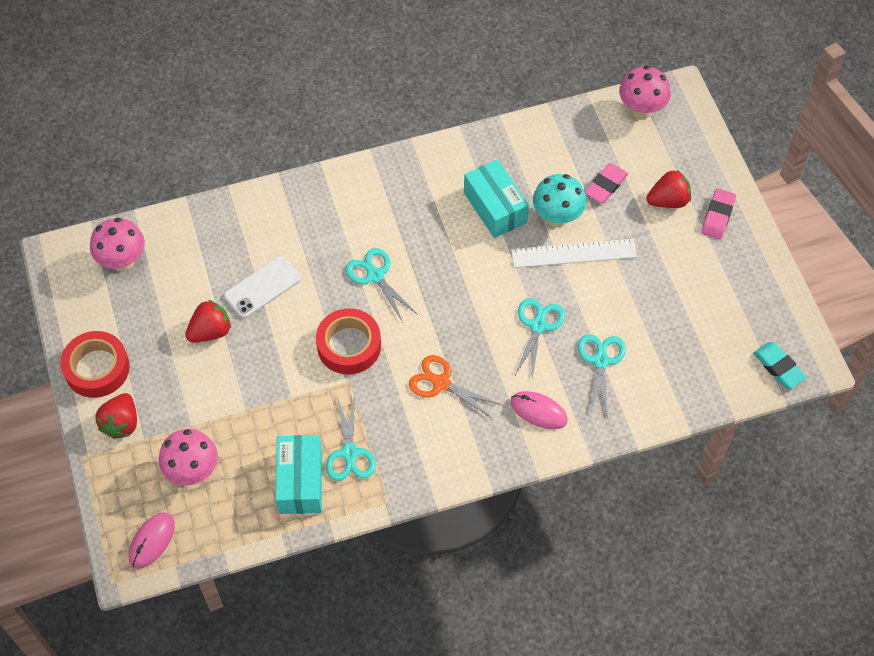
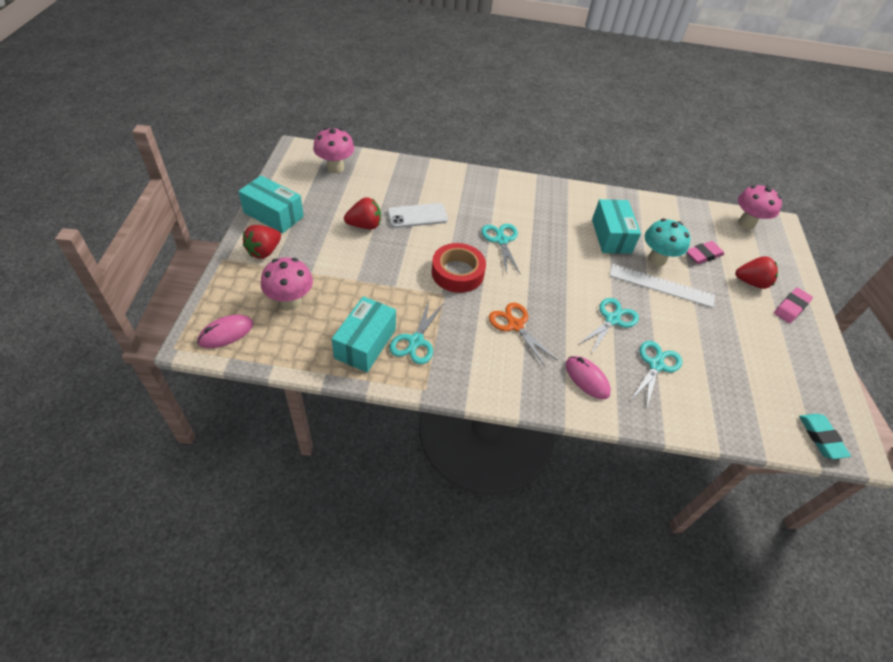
camera: 20 degrees right, 10 degrees down
red tape [60,331,130,398] -> turquoise box [238,175,304,233]

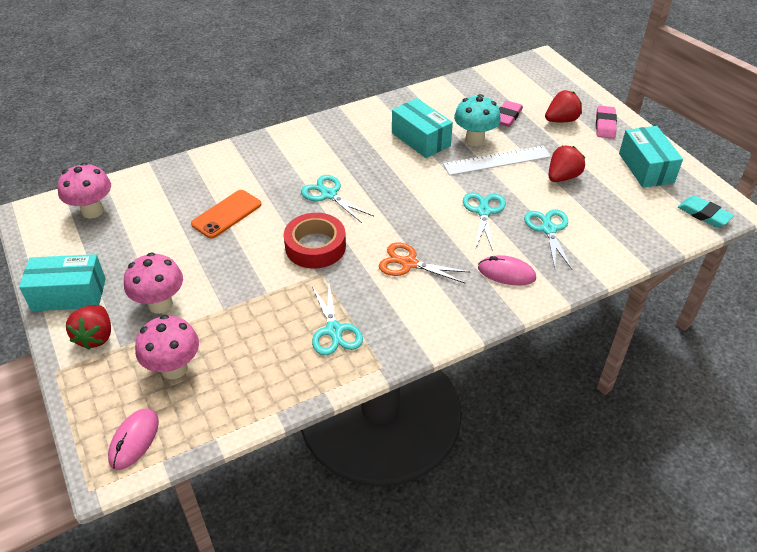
camera: 30 degrees left, 5 degrees down
turquoise box [332,296,396,372] -> turquoise box moved to [619,126,683,188]
red strawberry [344,197,381,229] -> red strawberry moved to [549,146,585,182]
white phone [387,203,448,228] -> orange phone [191,190,261,239]
pink mushroom [738,185,782,229] -> pink mushroom moved to [124,252,183,314]

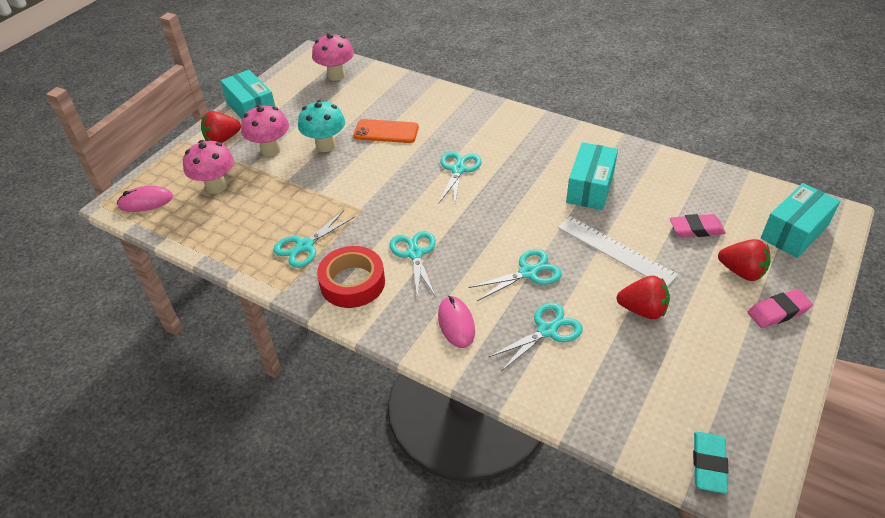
camera: 60 degrees right, 0 degrees up
red tape [284,213,346,268] -> red tape moved to [317,246,385,308]
orange scissors [379,243,471,284] -> turquoise scissors [389,231,436,299]
turquoise mushroom [454,94,501,146] -> turquoise mushroom moved to [298,100,345,152]
turquoise box [619,126,683,188] -> turquoise box moved to [761,183,840,258]

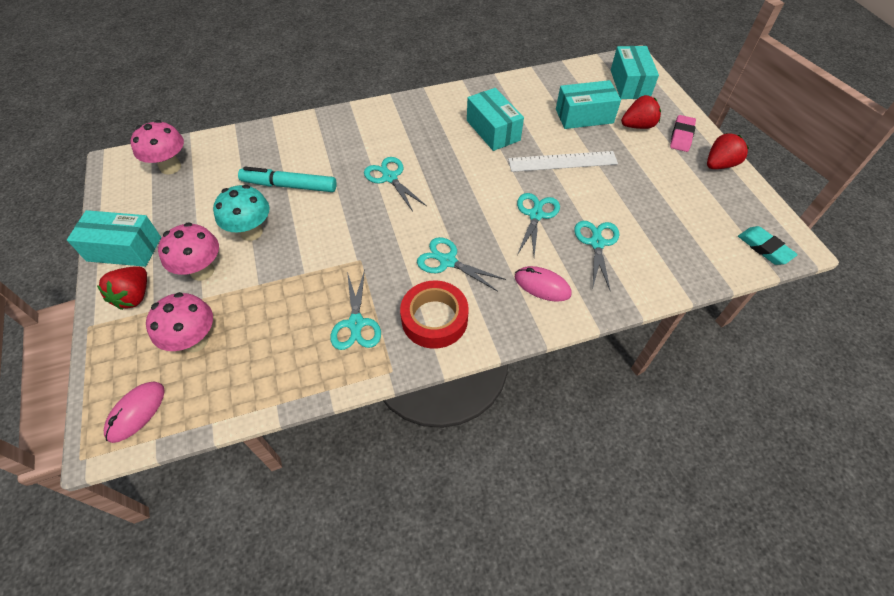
camera: 50 degrees left, 10 degrees up
orange phone [353,119,419,143] -> turquoise marker [238,167,337,192]
red strawberry [616,276,670,319] -> red strawberry moved to [707,133,749,169]
pink eraser [670,214,726,238] -> turquoise box [556,80,621,129]

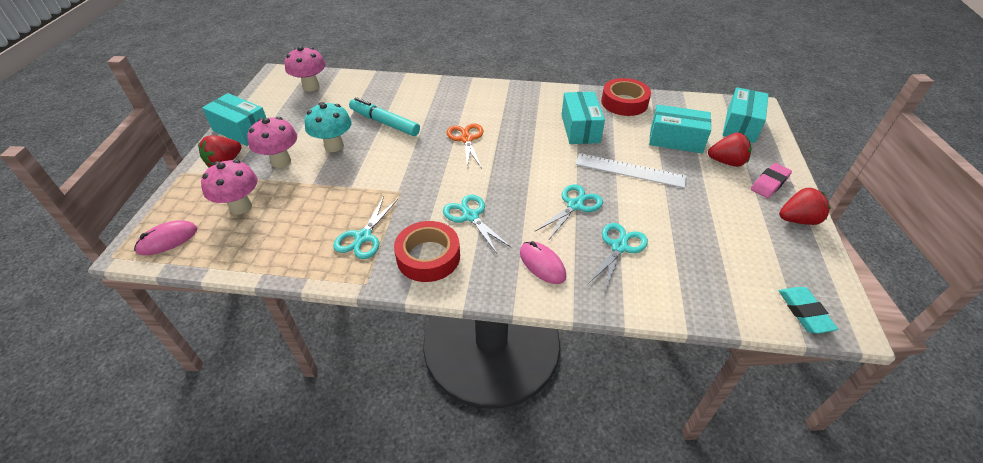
camera: 25 degrees right, 10 degrees down
turquoise scissors [364,157,427,212] -> orange scissors [447,123,484,168]
none -> red tape [601,78,651,116]

